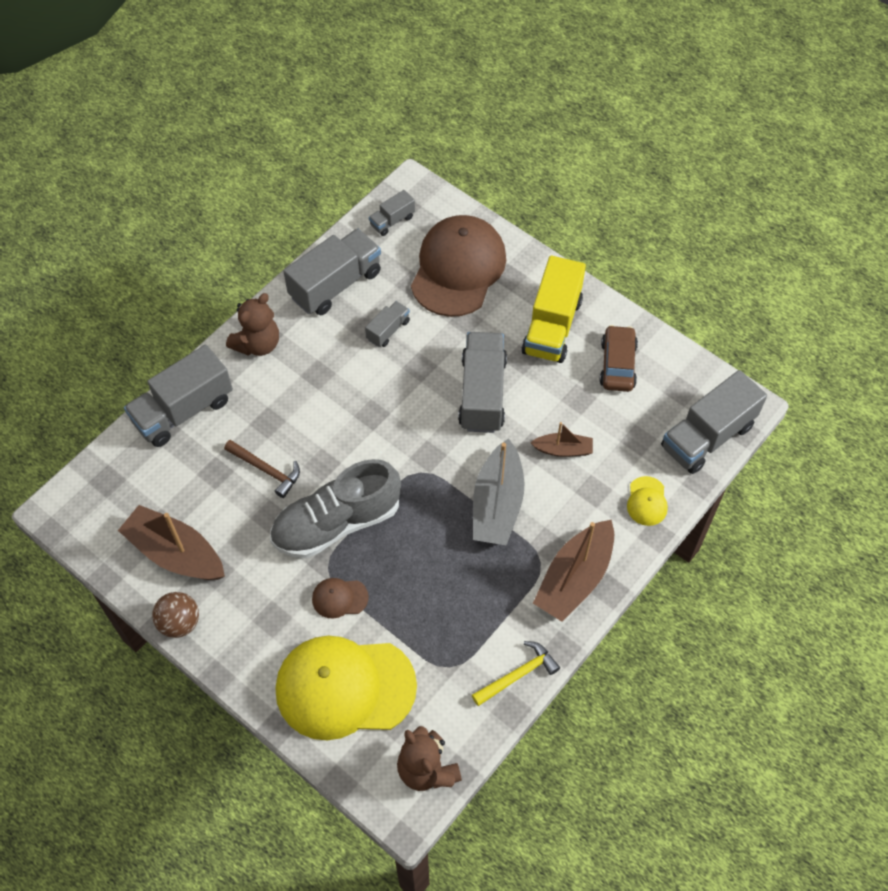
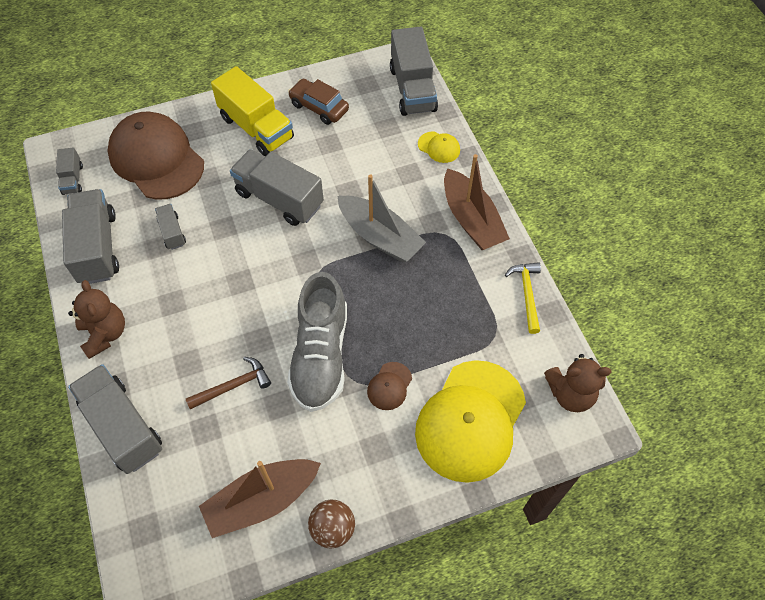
camera: 60 degrees left, 0 degrees up
grey truck [124,345,233,447] -> grey truck turned 150 degrees clockwise [68,364,162,474]
brown boat [530,422,593,457] -> none

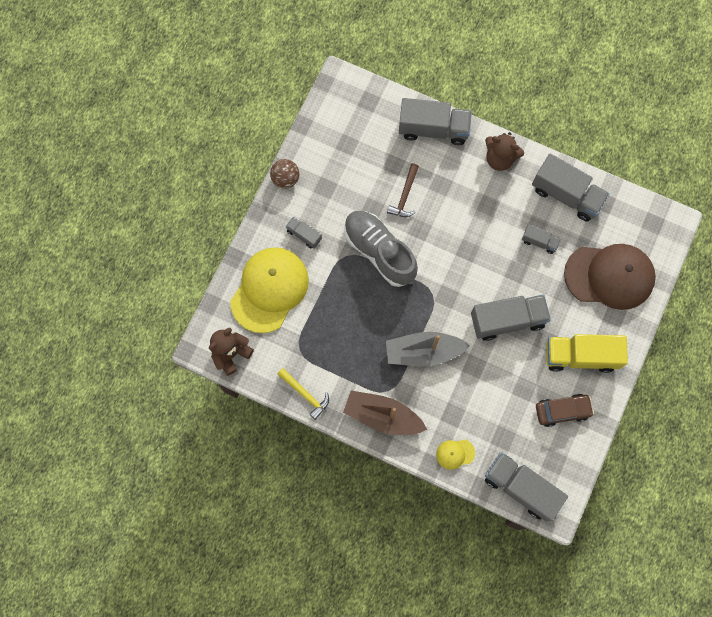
camera: 135 degrees right, 15 degrees up
grey truck [56,147,83,195] -> grey truck moved to [286,217,322,249]
brown boat [199,459,321,538] -> none
brown cap [367,362,412,410] -> none
yellow cap [415,360,526,483] -> yellow cap turned 45 degrees clockwise [230,247,309,333]

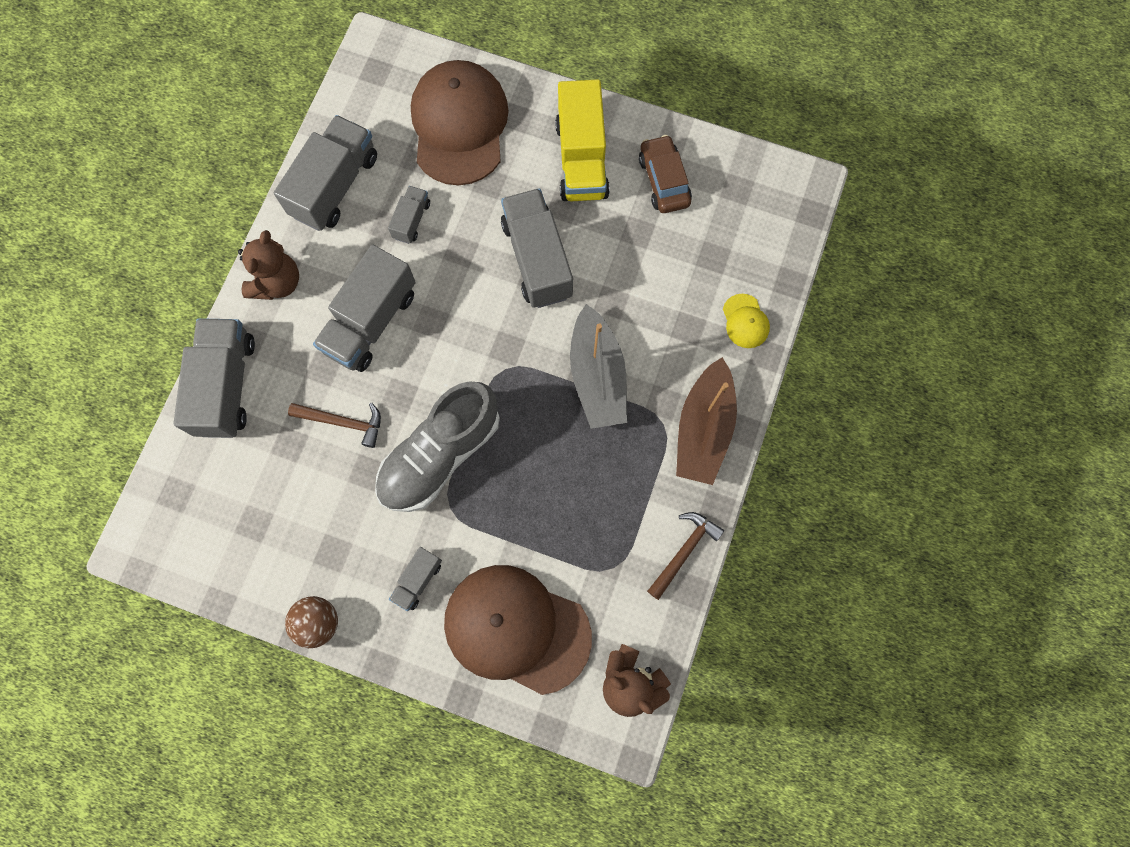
camera: 95 degrees left, 0 degrees up
yellow cap [230,247,309,333] -> brown cap [444,565,592,695]
yellow hammer [277,368,329,420] -> brown hammer [647,512,724,600]
grey truck [485,452,568,522] -> grey truck moved to [313,245,416,372]

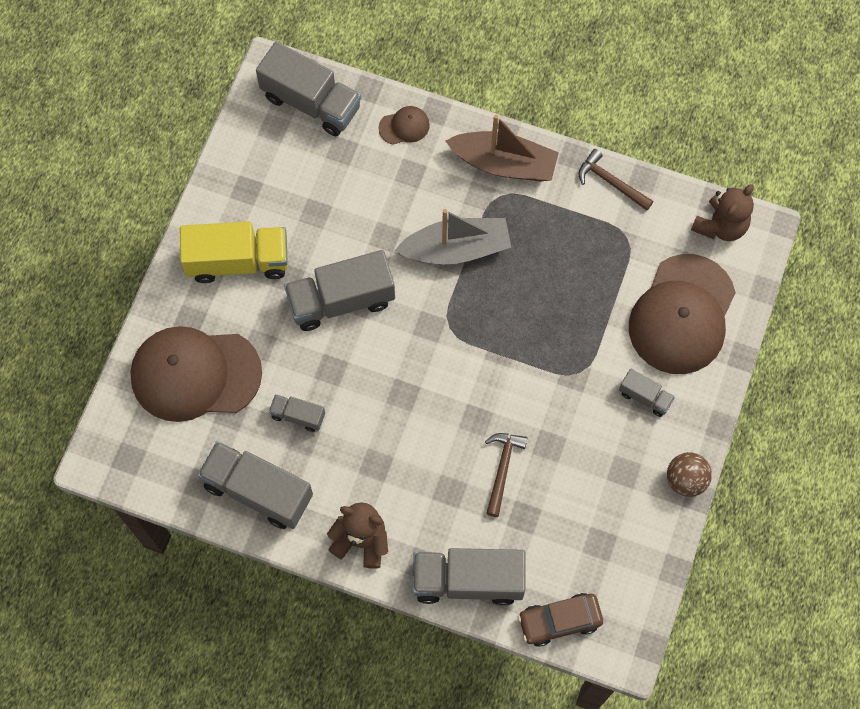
camera: 90 degrees left, 5 degrees down
grey truck [313,245,416,372] -> grey truck moved to [256,41,361,136]
grey shoe [375,382,500,512] -> none
brown car [639,135,692,213] -> brown car moved to [518,593,603,647]
yellow cap [723,294,770,348] -> brown cap [378,106,430,145]

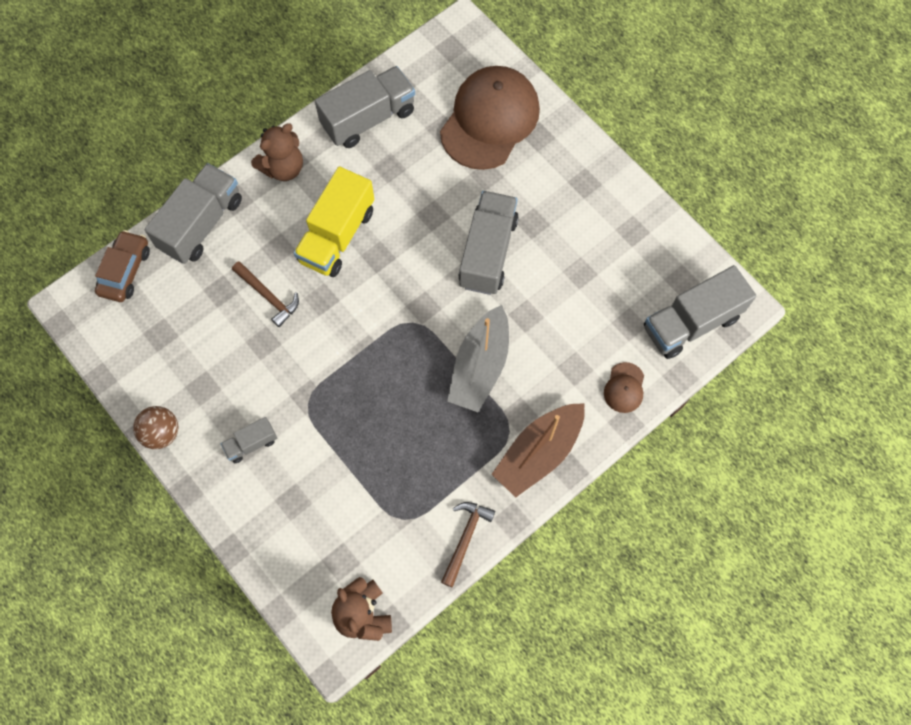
camera: 120 degrees right, 0 degrees up
yellow truck [180,222,288,283] -> yellow truck moved to [294,166,374,277]
grey truck [269,394,325,432] -> none
brown hammer [579,149,654,211] -> brown hammer turned 45 degrees counterclockwise [441,502,495,587]
brown cap [629,254,736,374] -> none

